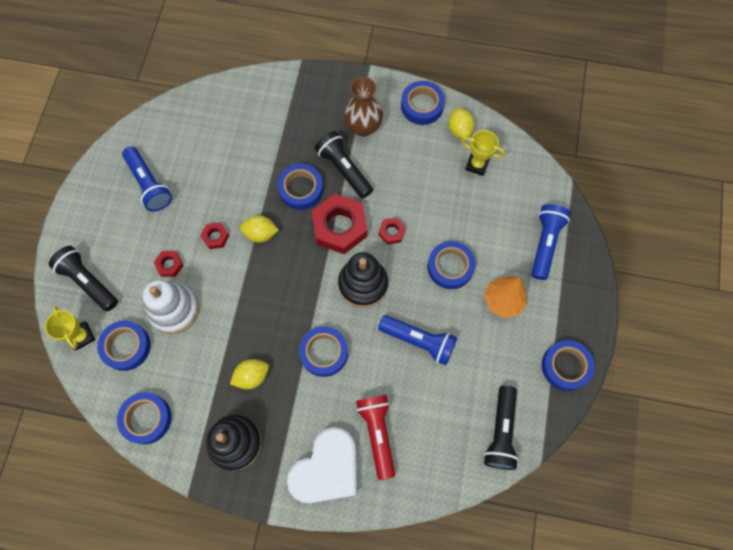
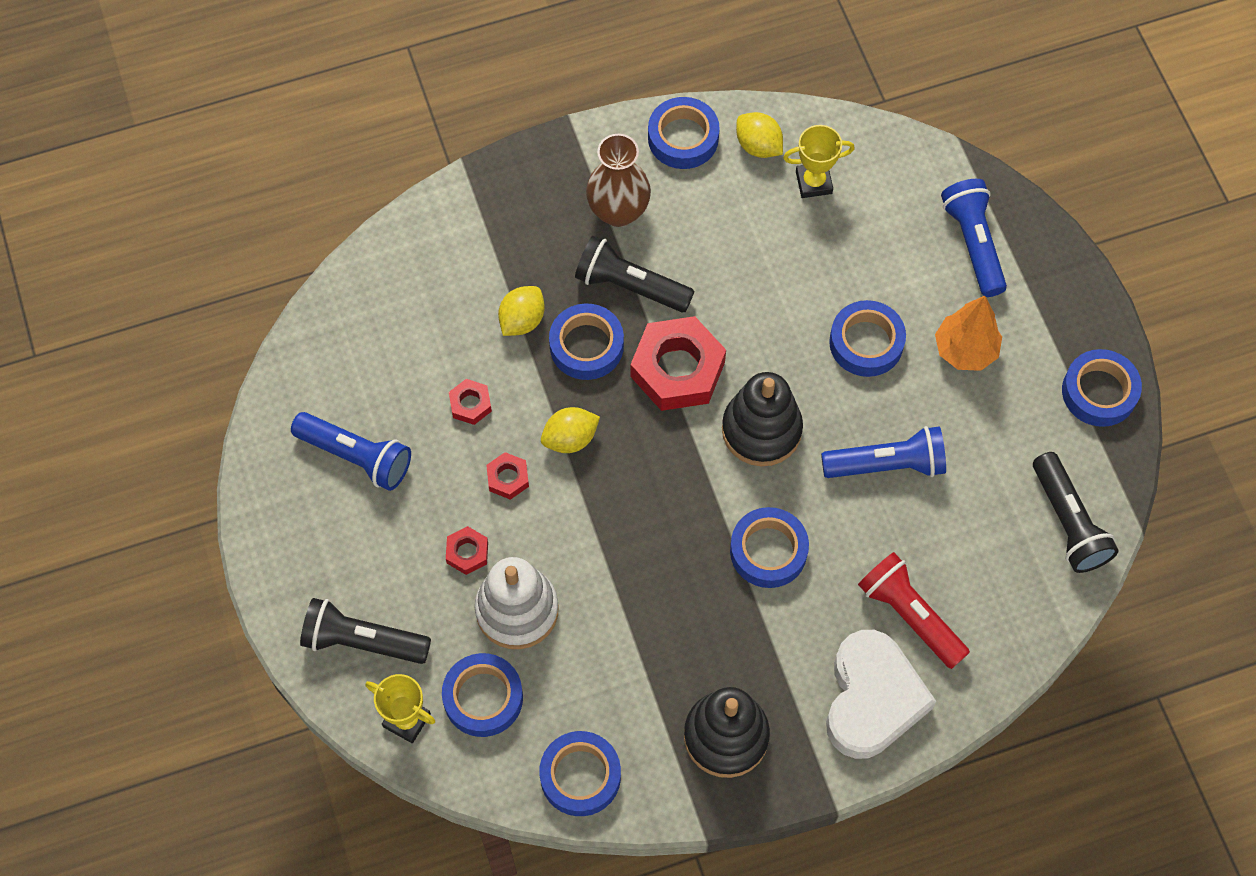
camera: 30 degrees left, 5 degrees down
yellow lemon [230,359,269,389] -> yellow lemon moved to [498,286,545,336]
red nut [379,217,406,245] -> red nut moved to [449,379,492,425]

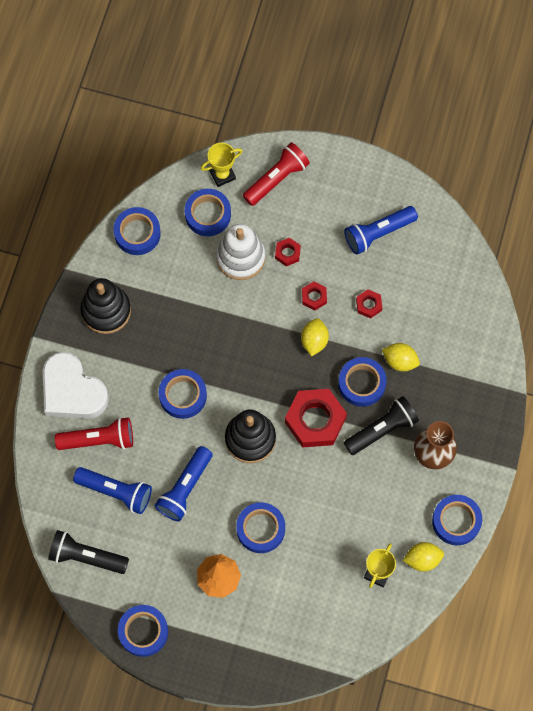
camera: 125 degrees right, 5 degrees up
black flashlight [300,598,431,664] -> red flashlight [243,142,310,206]
yellow lemon [498,286,545,336] -> yellow lemon turned 45 degrees counterclockwise [382,343,420,372]
blue flashlight [941,179,1007,297] -> blue flashlight moved to [73,467,152,514]

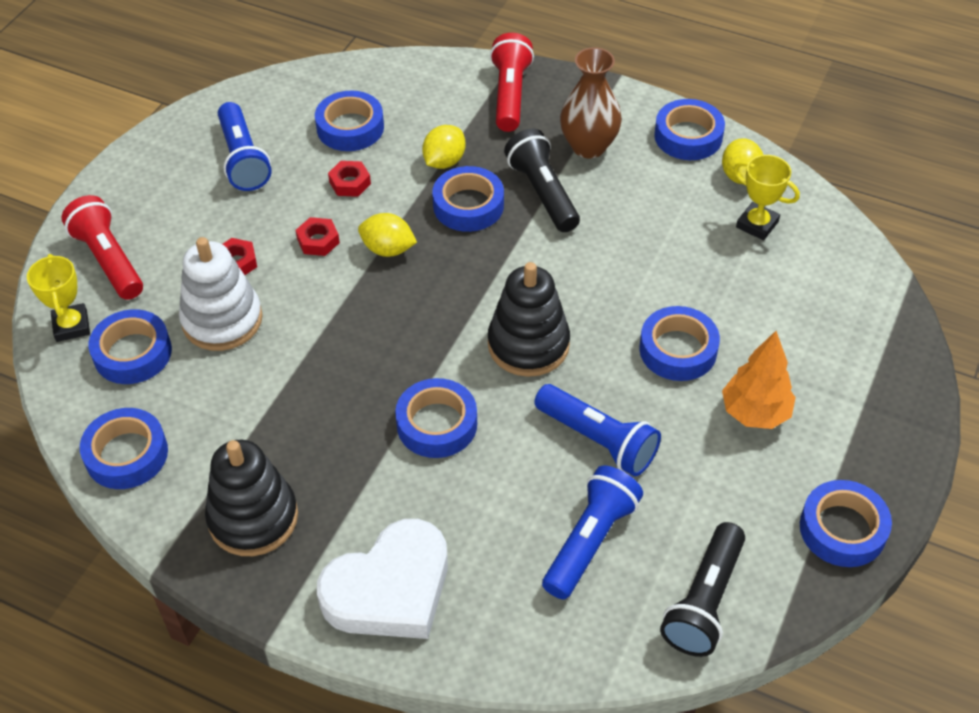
camera: 80 degrees left, 20 degrees down
red flashlight [55,417,133,450] -> red flashlight moved to [490,33,534,132]
red nut [285,389,347,448] -> none
none -> blue tape [315,90,384,151]

